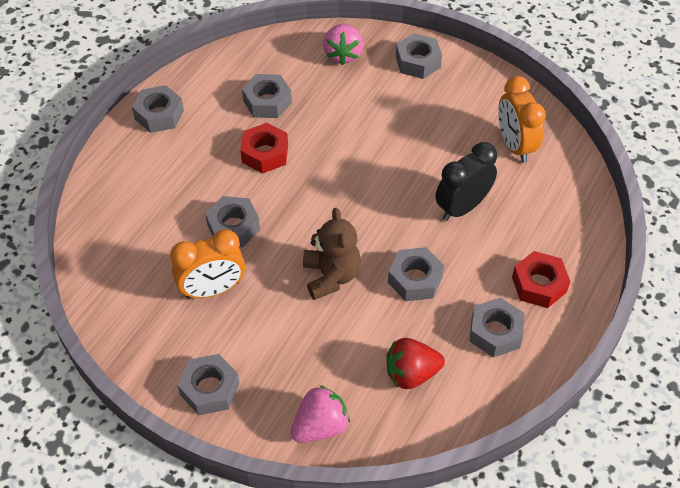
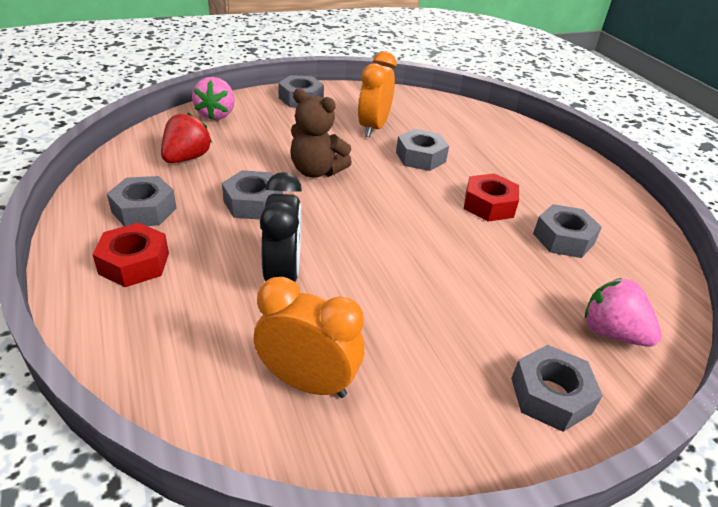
camera: 125 degrees right, 15 degrees down
grey nut [132,85,184,133] -> none

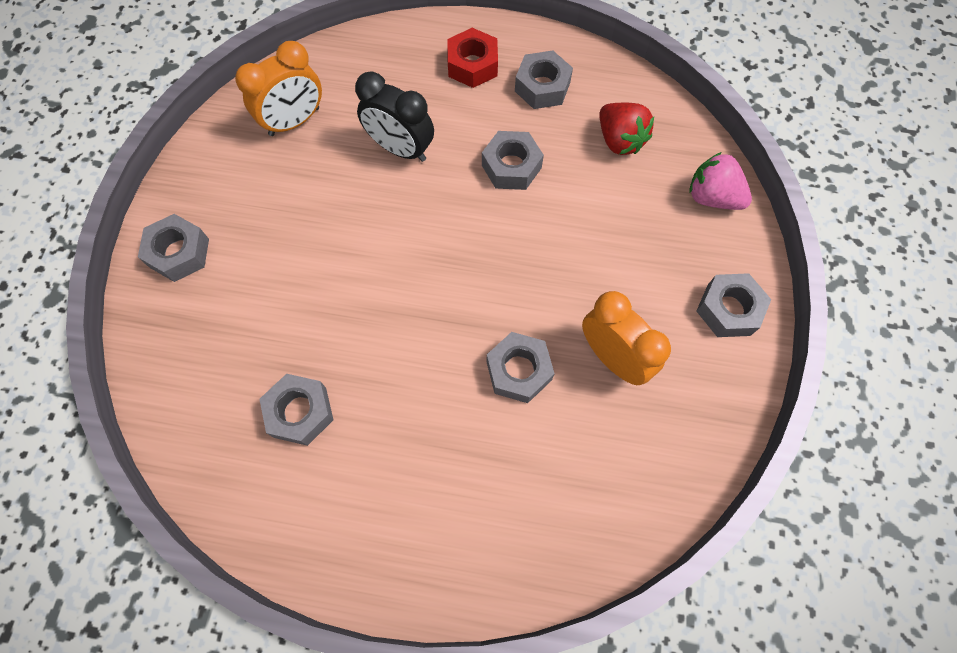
camera: 125 degrees right, 30 degrees up
brown teddy bear [290,89,352,177] -> none
red nut [464,173,519,222] -> none
pink strawberry [585,278,662,347] -> none

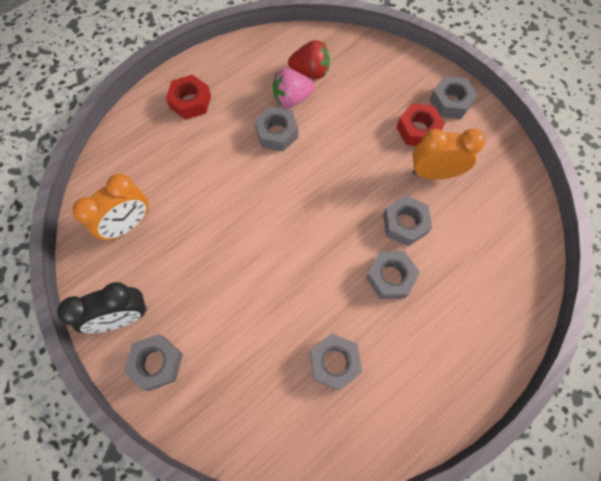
camera: 50 degrees left, 0 degrees up
orange clock [235,41,322,136] -> orange clock turned 45 degrees clockwise [72,174,149,240]
black clock [355,71,434,162] -> black clock moved to [57,282,148,333]
grey nut [515,51,573,109] -> grey nut moved to [366,251,420,299]
pink strawberry [689,152,752,210] -> pink strawberry moved to [273,69,315,108]
none -> red nut [396,103,445,146]

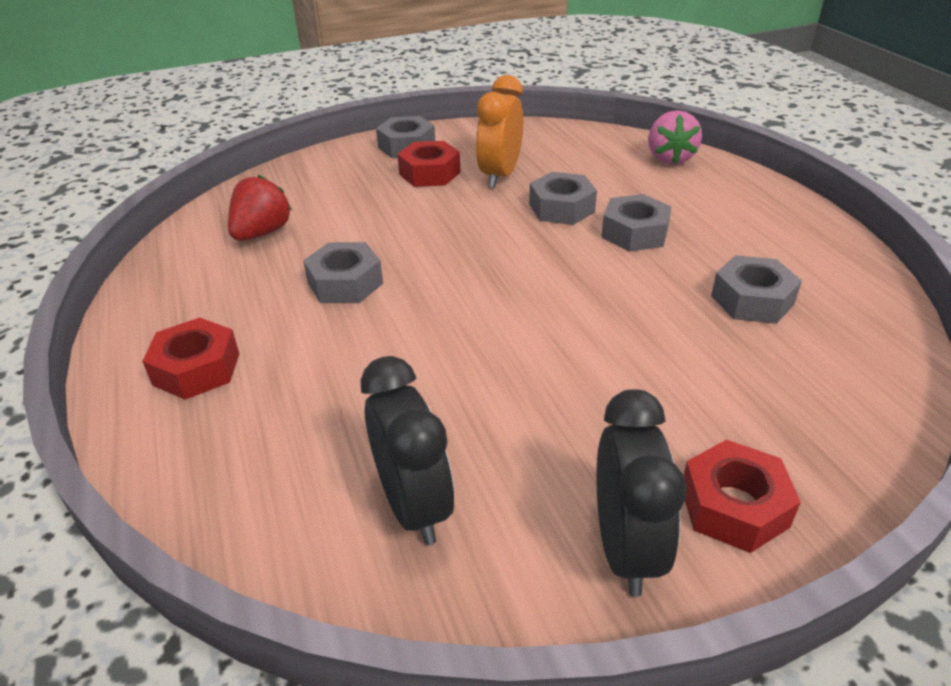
camera: 70 degrees left, 30 degrees down
orange clock [72,174,149,240] -> black clock [361,356,454,545]
grey nut [124,334,183,391] -> red nut [683,440,801,553]
pink strawberry [273,69,315,108] -> pink strawberry moved to [648,110,702,165]

